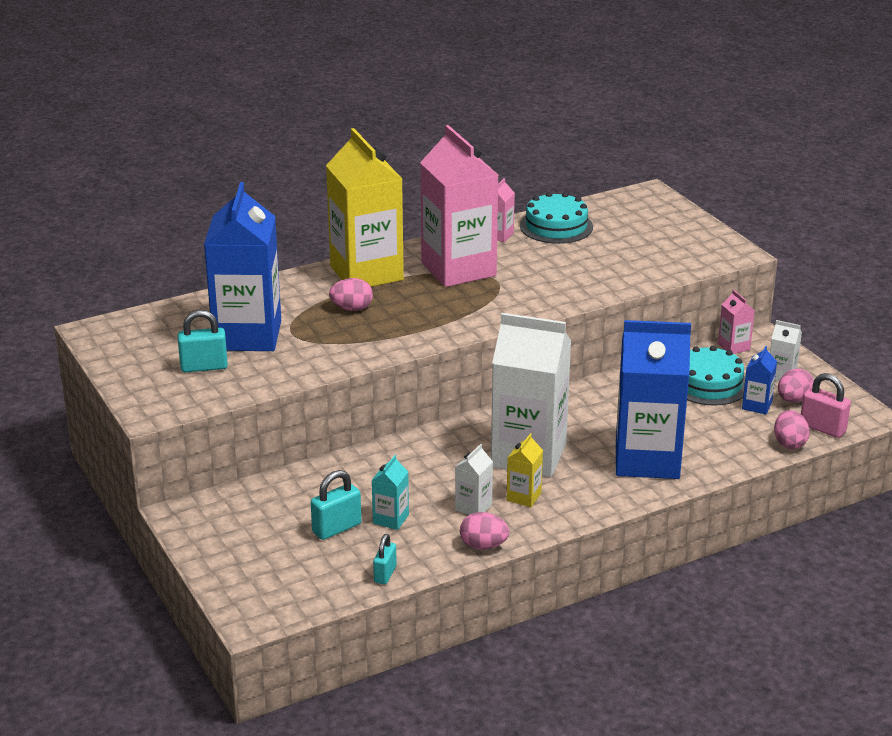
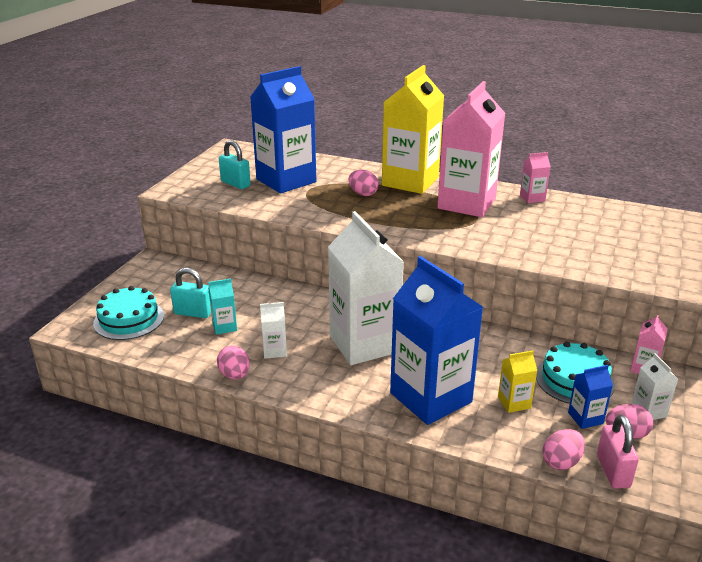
camera: 50 degrees right, 0 degrees up
turquoise padlock [373,534,397,584] -> none
yellow carton [507,433,543,507] -> yellow carton moved to [498,350,537,413]
turquoise cake [520,192,593,244] -> turquoise cake moved to [93,286,164,340]

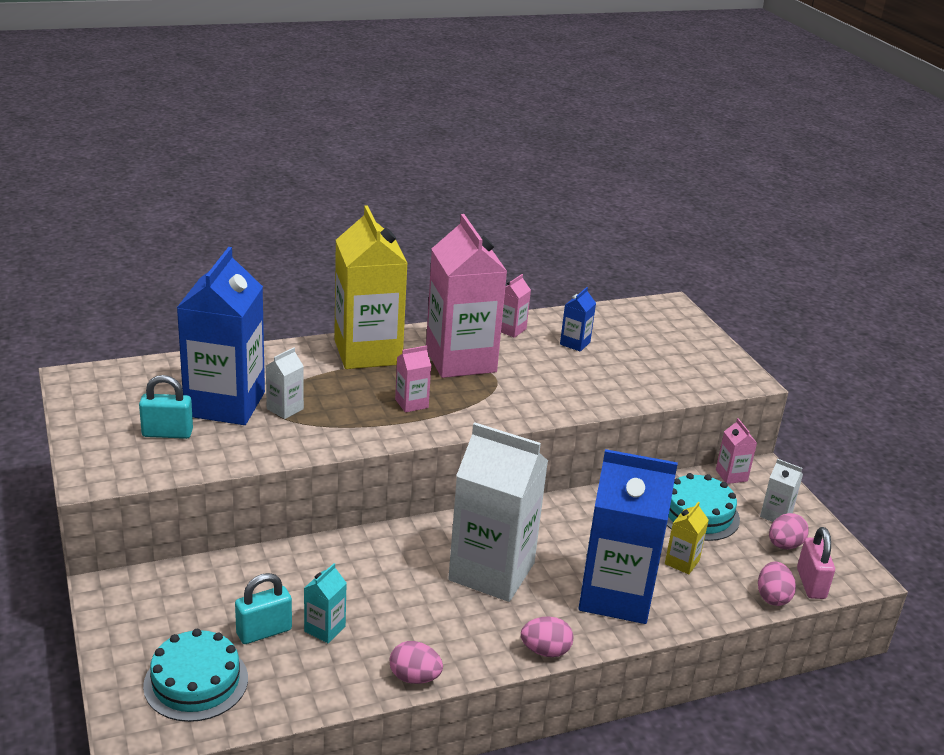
camera: 45 degrees left, 0 degrees up
white carton [260,302,287,359] -> white carton moved to [266,347,304,419]
pink egg [349,170,379,196] -> pink egg moved to [521,616,573,657]
blue carton [568,365,613,429] -> blue carton moved to [560,287,596,352]
pink padlock [597,415,639,489] -> pink padlock turned 45 degrees clockwise [797,527,835,599]
none -> pink carton [395,345,431,413]

